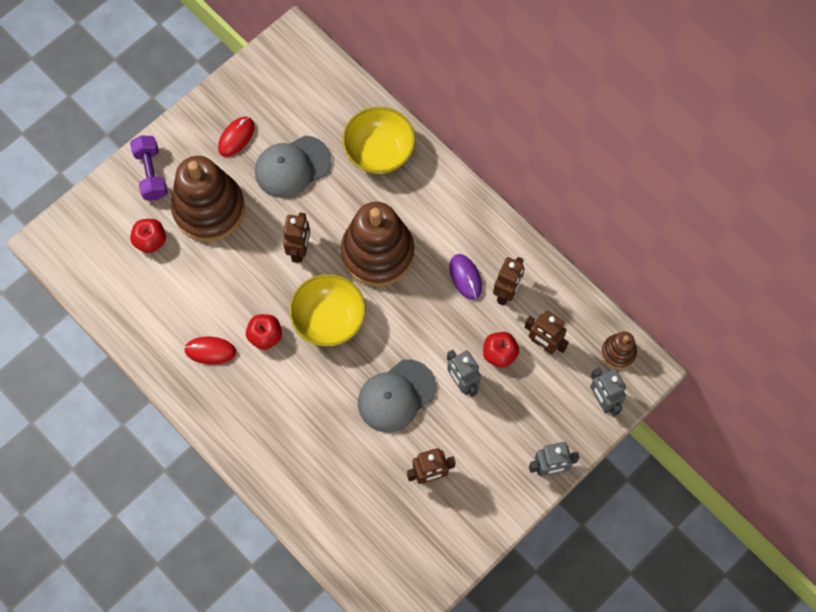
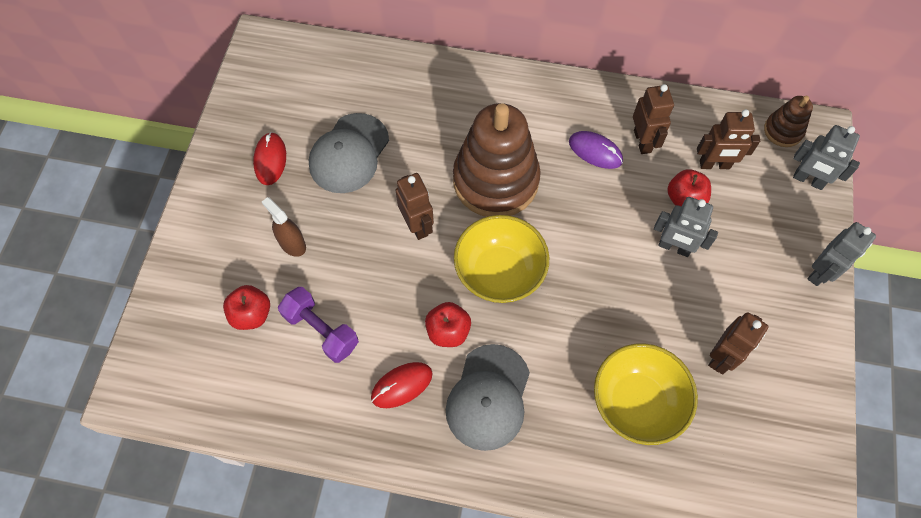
camera: 35 degrees left, 5 degrees down
purple dumbbell [130,136,168,200] -> purple dumbbell moved to [278,287,359,363]
brown stacking toy [171,156,245,242] -> brown spray bottle [262,197,306,257]
yellow bowl [342,107,415,174] -> yellow bowl moved to [594,343,698,445]
grey cap [358,359,436,433] -> grey cap moved to [446,344,530,451]

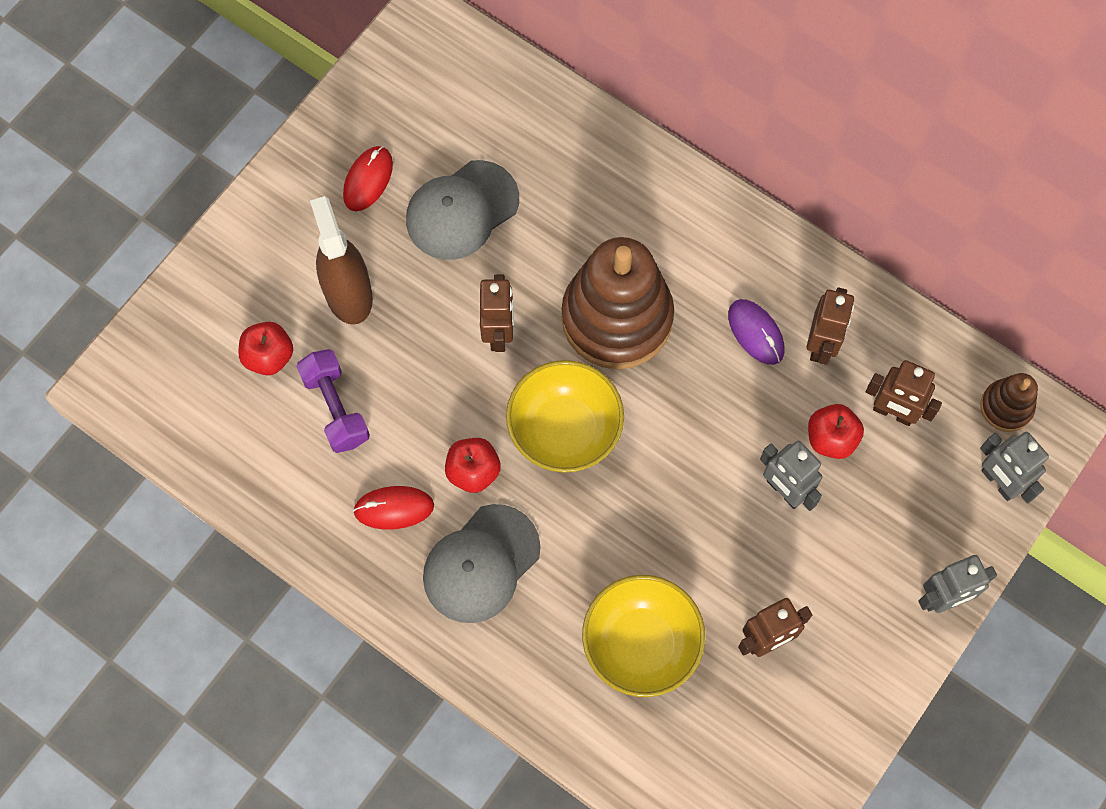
camera: 25 degrees right, 5 degrees up
brown spray bottle [262,197,306,257] -> brown spray bottle [310,196,373,325], size x1.67

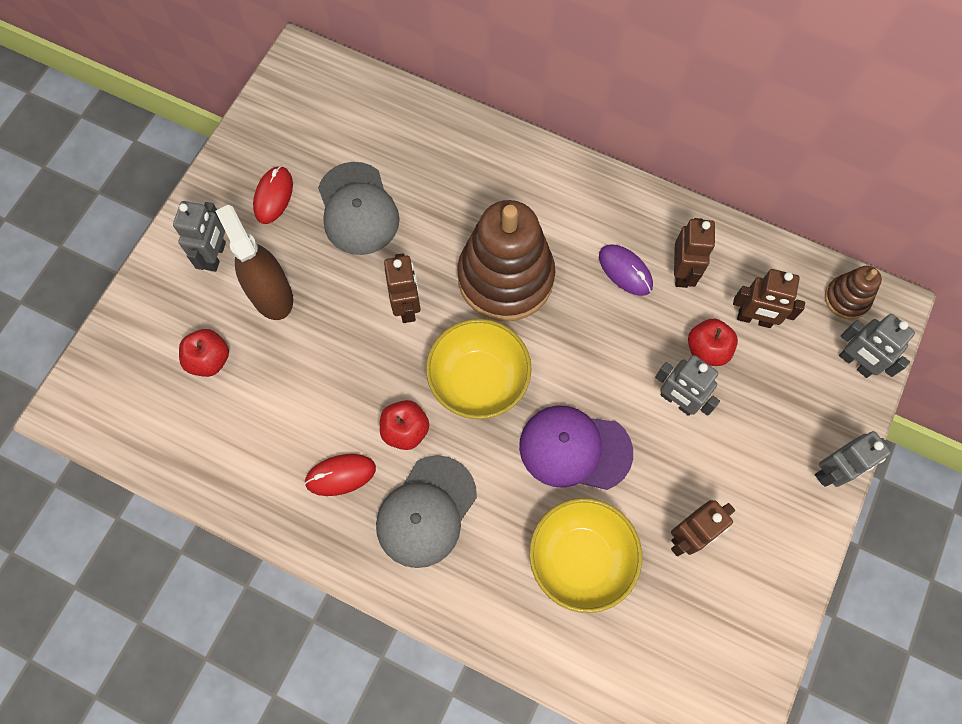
camera: 10 degrees left, 0 degrees up
purple dumbbell [296,349,370,453] -> none
grey cap [406,160,519,260] -> grey cap turned 60 degrees counterclockwise [318,162,400,255]
none -> grey robot [173,201,226,272]
none -> purple cap [519,405,633,490]

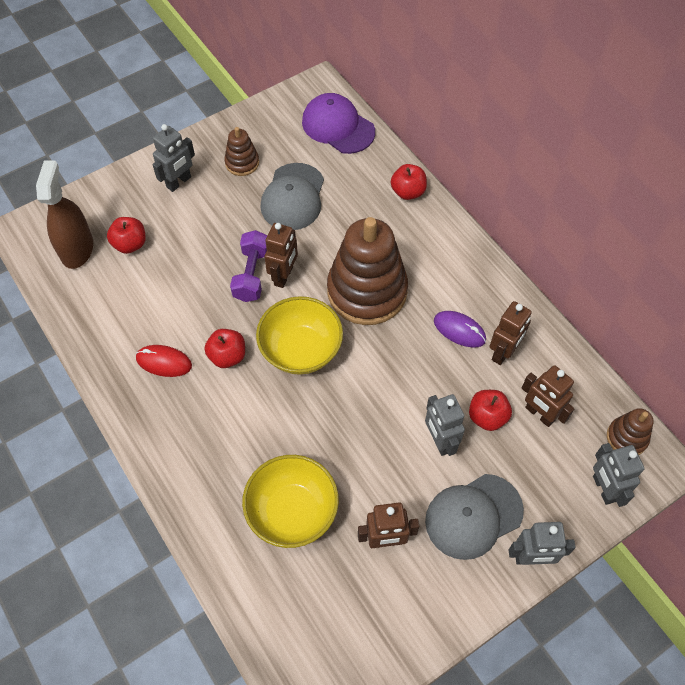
camera: 30 degrees right, 10 degrees down
brown spray bottle [216,205,293,320] -> brown spray bottle moved to [36,160,93,269]
red mouse [253,166,293,224] -> brown stacking toy [224,127,259,176]
grey cap [376,455,477,568] -> grey cap moved to [425,474,524,560]
purple cap [519,405,633,490] -> purple cap moved to [302,93,375,154]
purple mouse [599,244,653,296] -> purple mouse turned 45 degrees counterclockwise [434,311,486,348]
none -> purple dumbbell [230,230,267,302]
none -> red apple [391,164,427,200]

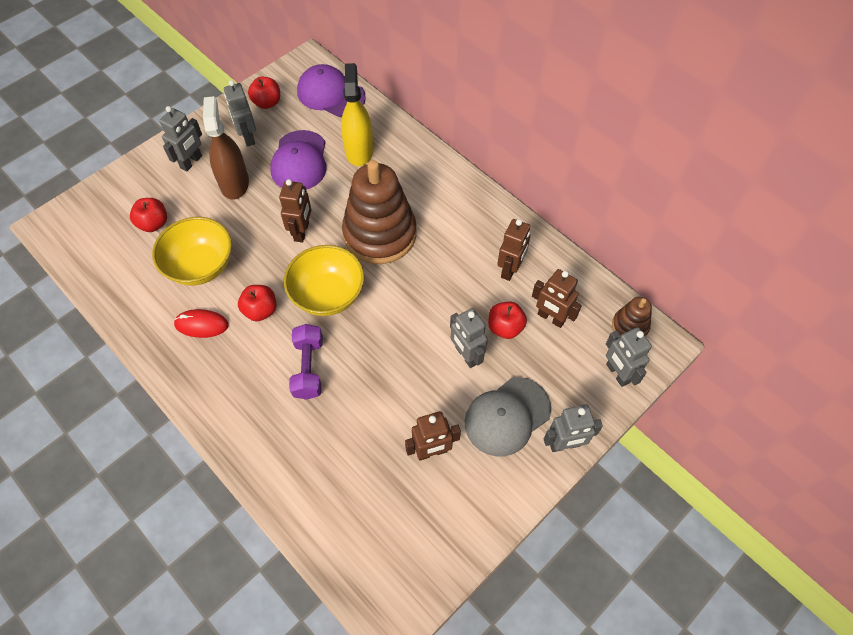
camera: 10 degrees left, 0 degrees up
brown spray bottle [36,160,93,269] -> brown spray bottle moved to [203,96,249,200]
brown stacking toy [224,127,259,176] -> grey robot [224,80,256,147]
purple dumbbell [230,230,267,302] -> purple dumbbell moved to [289,324,323,400]
yellow bowl [242,455,339,548] -> yellow bowl moved to [152,217,232,285]
grey cap [260,163,324,230] -> purple cap [270,130,327,190]
red apple [391,164,427,200] -> red apple moved to [248,77,280,109]
purple mouse [434,311,486,348] -> none
none -> yellow spray bottle [341,63,373,166]

